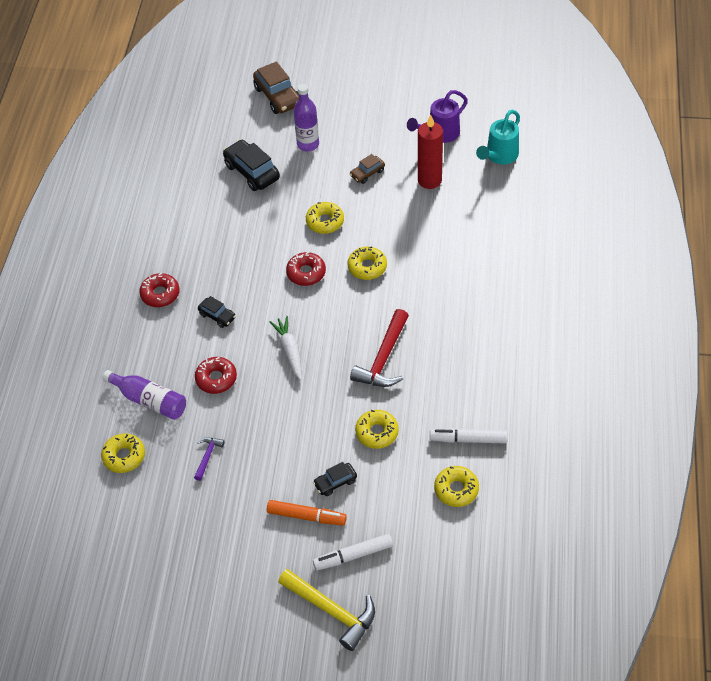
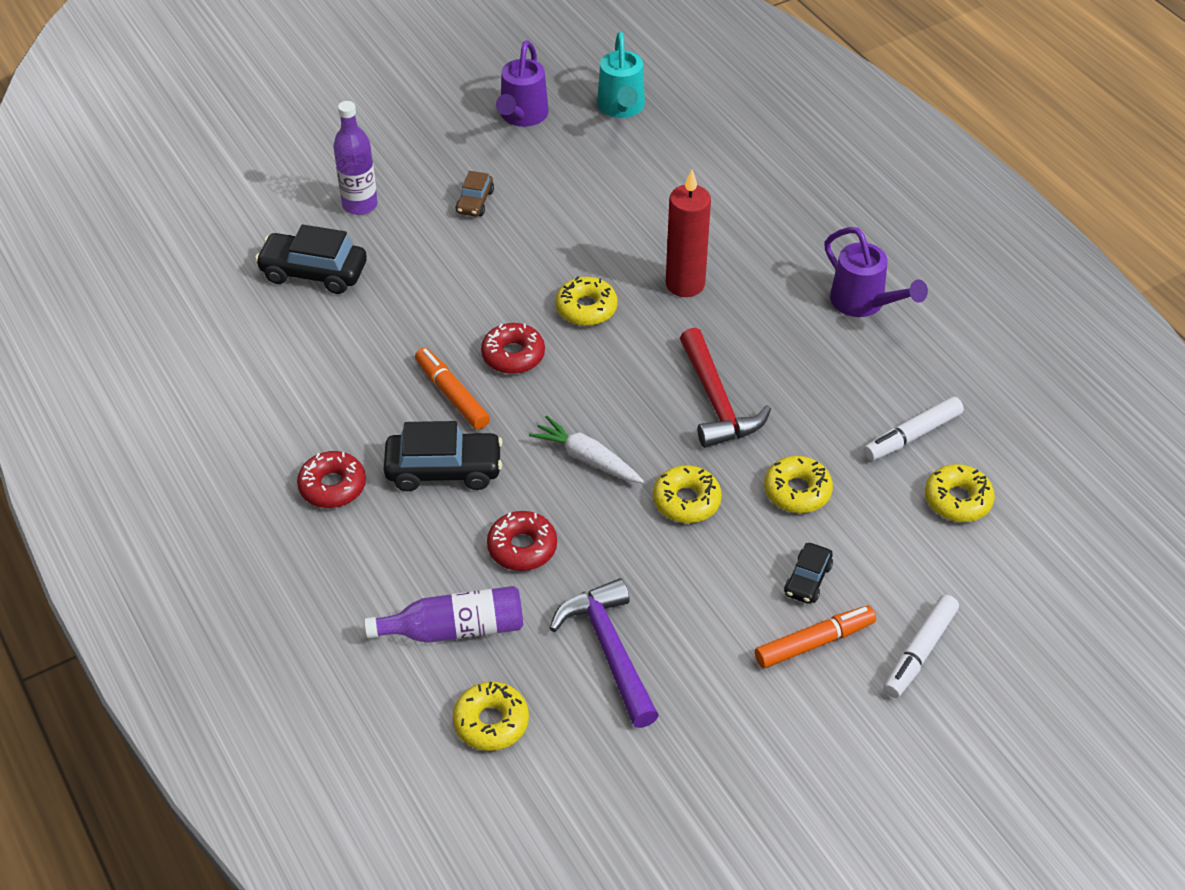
camera: 40 degrees left, 5 degrees down
purple hammer [194,437,225,481] -> purple hammer [549,578,659,728], size x1.99
black car [198,296,236,328] -> black car [384,421,502,491], size x1.79
brown car [253,61,299,114] -> none
yellow hammer [278,569,375,651] -> none
yellow donut [306,202,344,234] -> yellow donut moved to [653,465,722,523]
red candle [418,114,443,189] -> red candle moved to [666,169,711,297]
none -> orange marker [415,348,490,430]
none -> purple watering can [824,227,928,317]

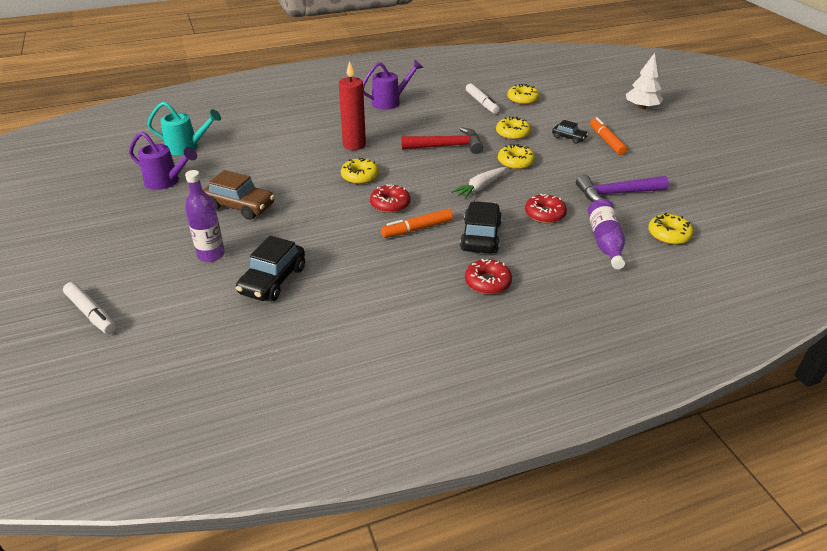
camera: 80 degrees left, 10 degrees down
brown car [456,171,494,217] -> brown car [203,170,275,220], size x1.79
white marker [883,594,959,698] -> white marker moved to [63,282,116,334]
none -> white tree [626,53,663,109]

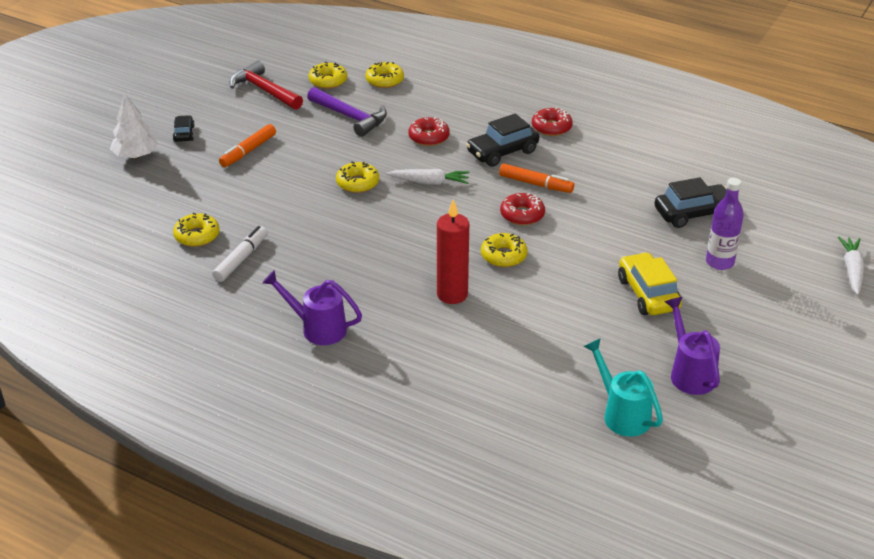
camera: 130 degrees left, 0 degrees up
white marker [63,282,116,334] -> white carrot [838,237,864,295]
brown car [203,170,275,220] -> yellow car [618,252,682,315]
red hammer [401,127,483,154] -> red hammer moved to [230,60,303,110]
yellow donut [496,116,531,140] -> yellow donut moved to [308,62,347,89]
black car [552,120,588,144] -> black car moved to [173,115,195,142]
purple bottle [588,199,625,269] -> none

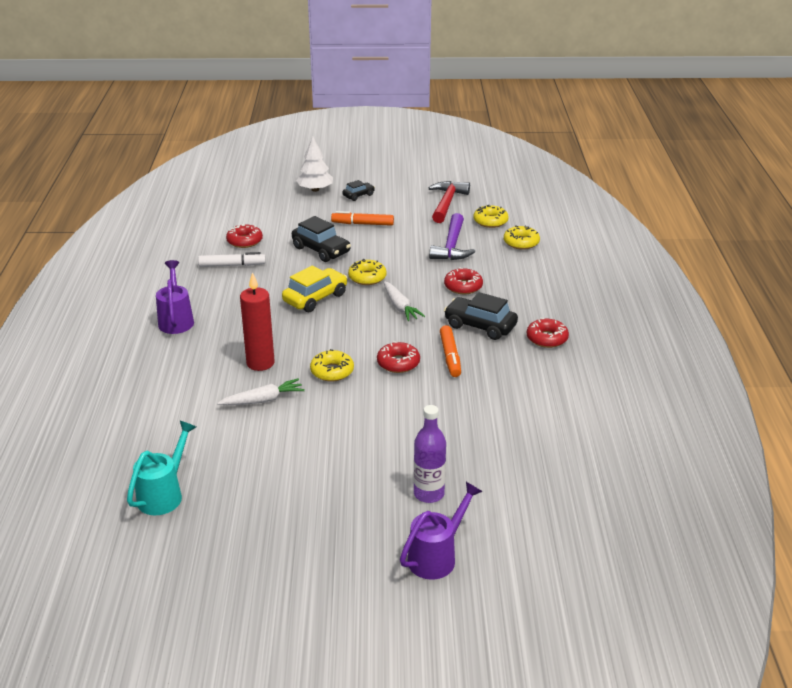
camera: 60 degrees right, 5 degrees down
yellow donut [173,213,220,247] -> red donut [226,223,263,248]
yellow car [618,252,682,315] -> yellow car moved to [282,266,348,312]
black car [655,177,727,228] -> black car moved to [292,216,351,262]
purple watering can [665,297,720,395] -> purple watering can moved to [400,482,483,580]
white carrot [838,237,864,295] -> white carrot moved to [217,379,305,405]

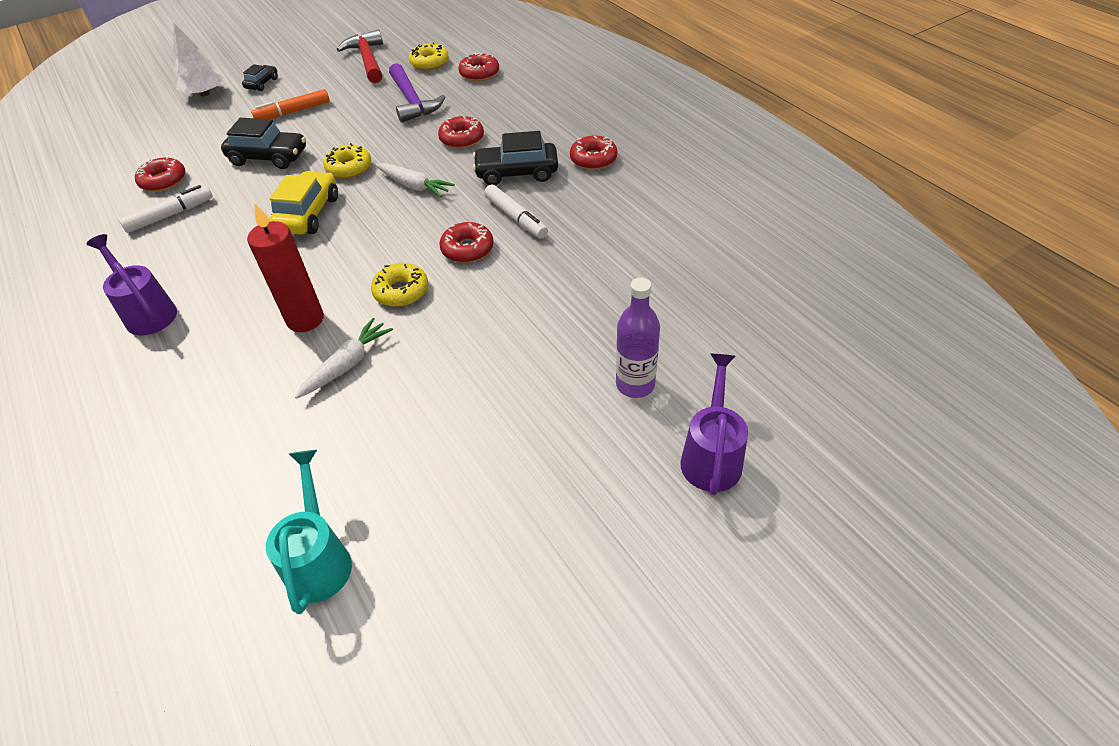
camera: 30 degrees left, 15 degrees up
orange marker [440,325,461,377] -> white marker [484,184,548,239]
yellow donut [504,225,540,250] -> red donut [458,53,499,81]

